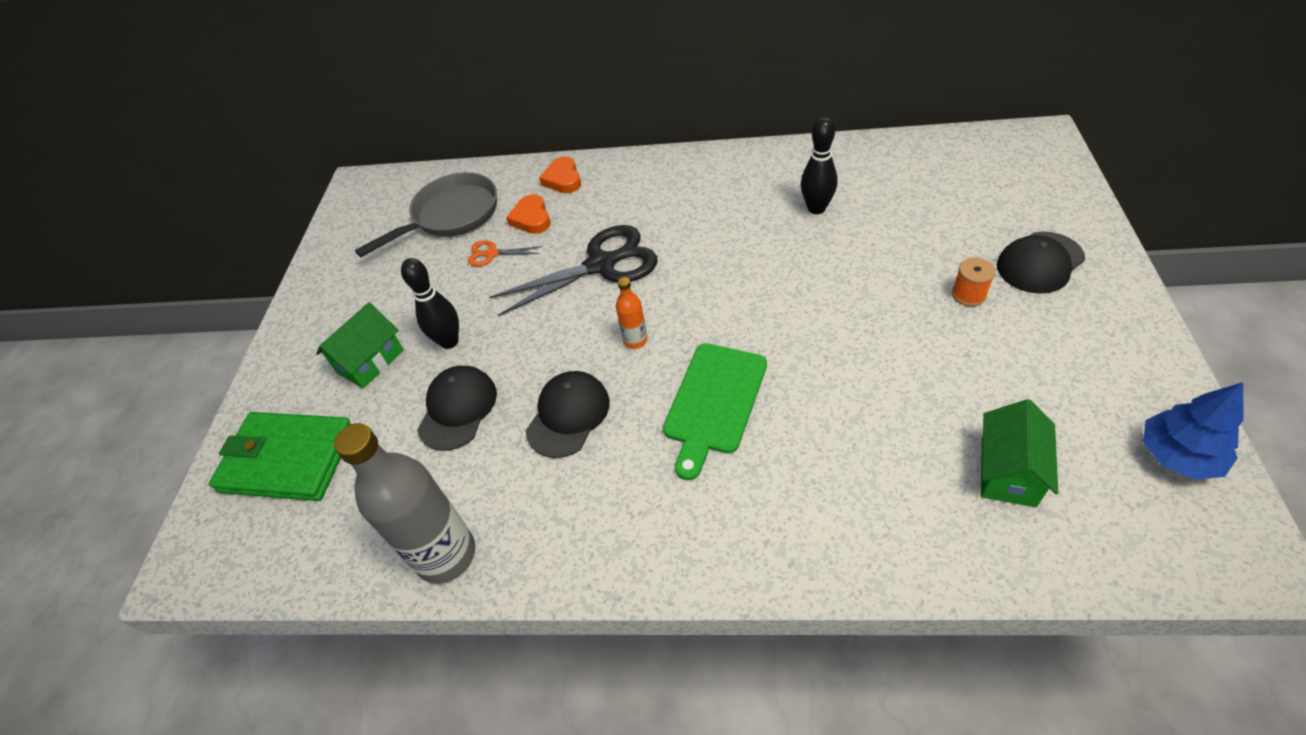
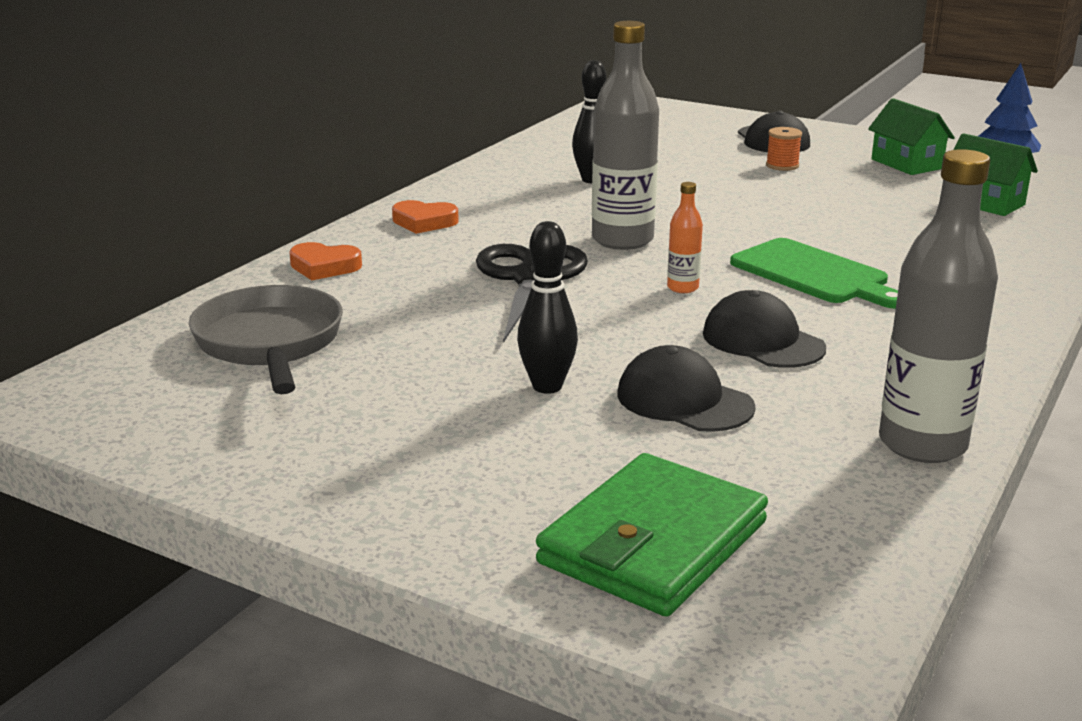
camera: 70 degrees left, 25 degrees down
green house [316,302,404,388] -> green house moved to [868,98,955,175]
orange scissors [468,240,542,266] -> none
orange heart [506,194,550,234] -> orange heart moved to [392,200,459,234]
none -> grey bottle [592,21,659,250]

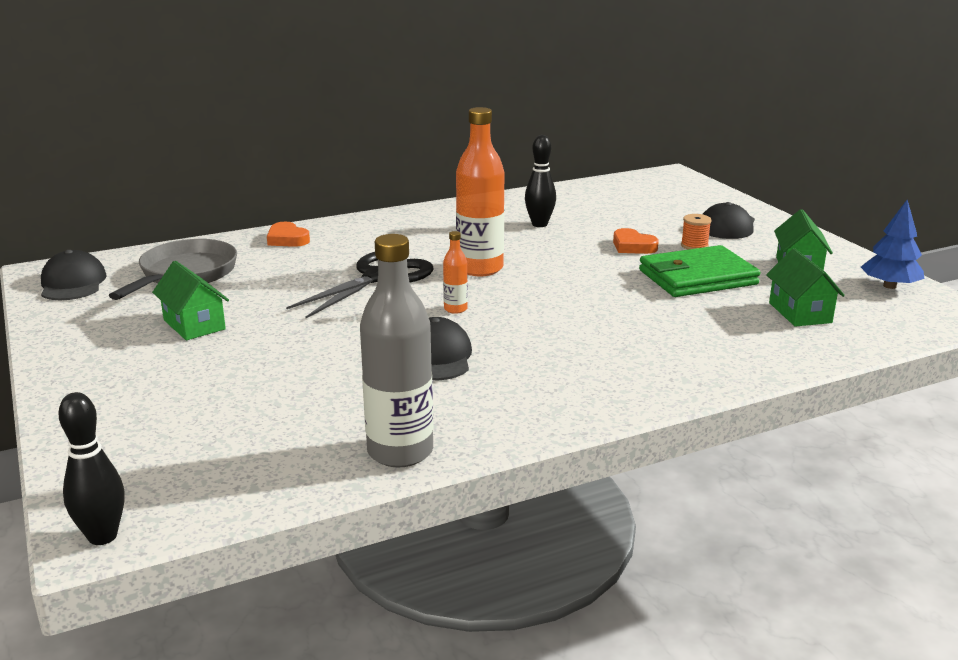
camera: 35 degrees right, 0 degrees up
orange heart [392,200,459,234] -> orange heart moved to [613,228,659,254]
black bowling pin [517,221,578,394] -> black bowling pin moved to [58,392,125,545]
green wallet [536,453,768,617] -> green wallet moved to [639,245,760,297]
grey bottle [592,21,659,250] -> orange bottle [456,107,504,276]
black cap [617,345,756,432] -> black cap moved to [41,250,107,300]
green cutting board [730,238,898,309] -> none
none -> green house [152,261,229,340]

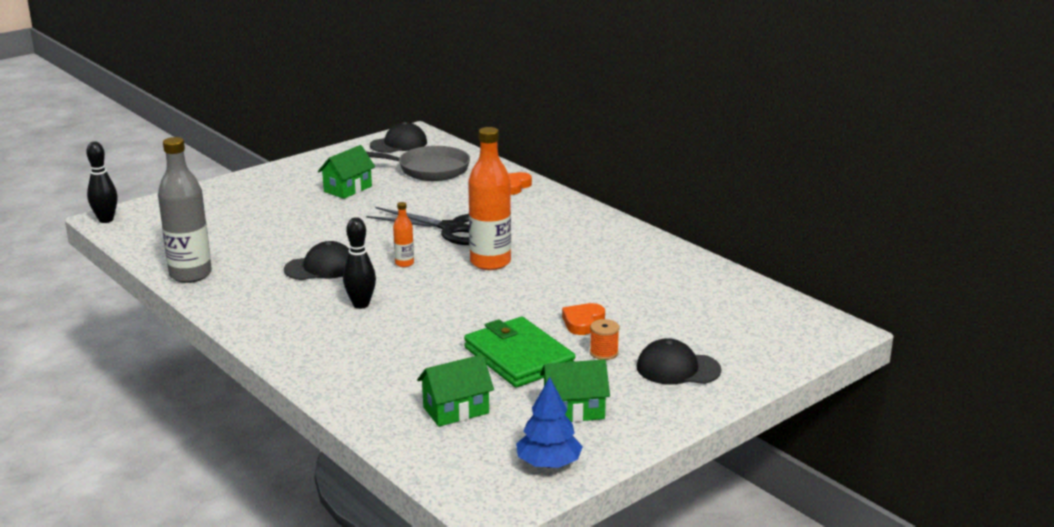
camera: 75 degrees right, 0 degrees up
black bowling pin [525,135,556,227] -> black bowling pin moved to [343,217,376,309]

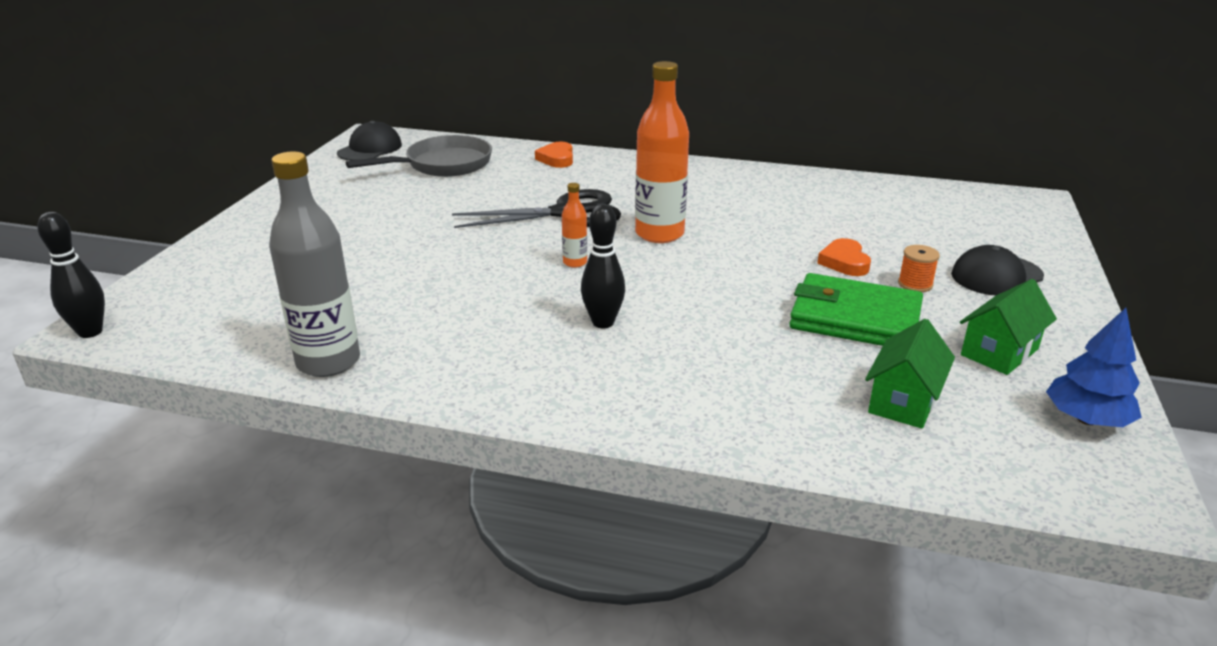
camera: 35 degrees left, 5 degrees up
black cap [284,241,349,280] -> none
green house [318,145,375,199] -> none

